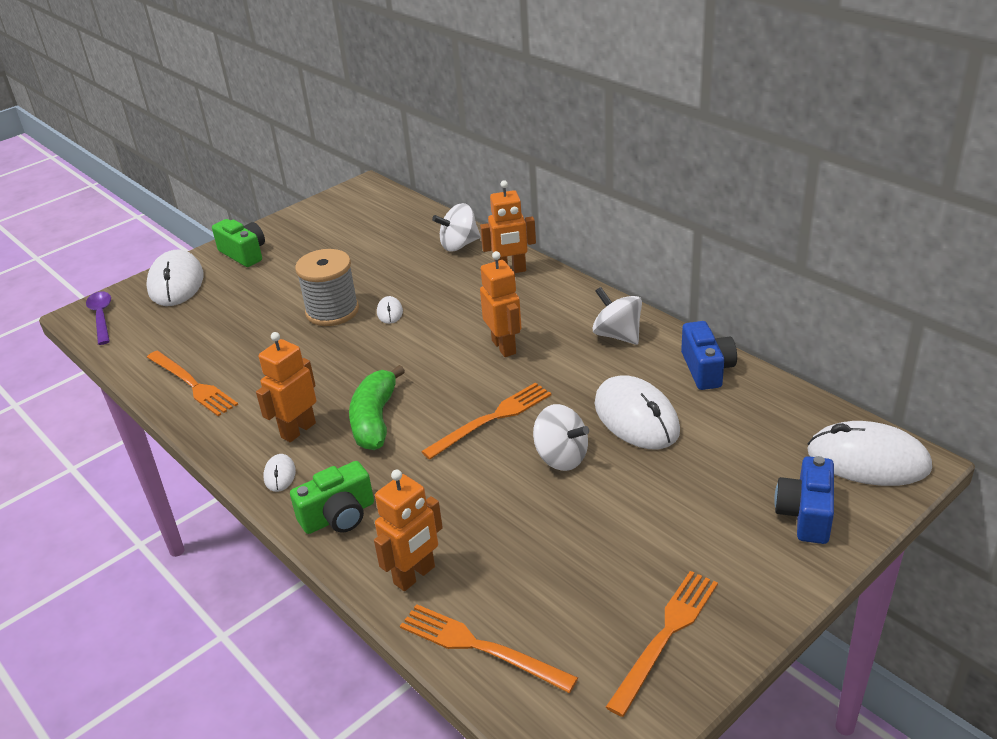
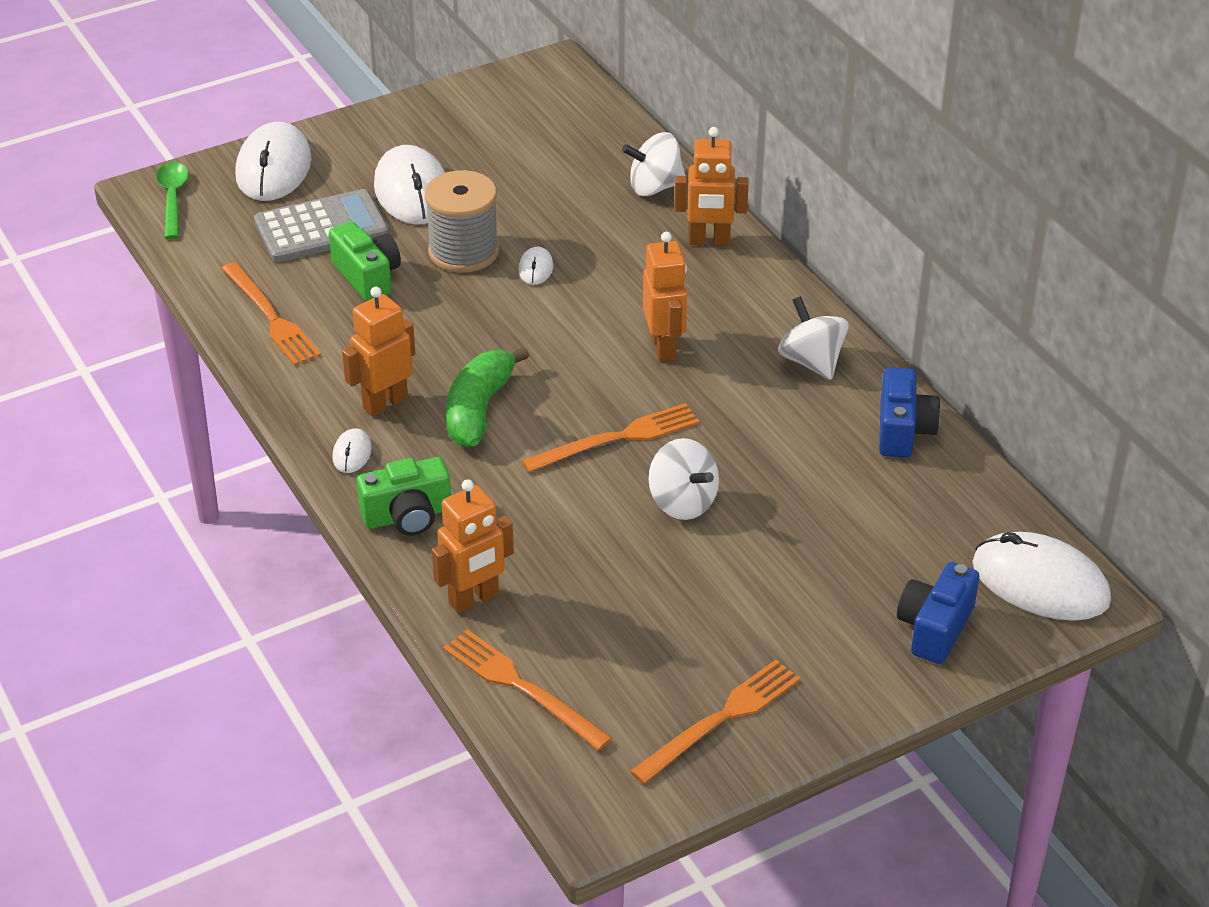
camera: 10 degrees right, 5 degrees up
purple spoon [86,291,111,345] -> green spoon [156,162,189,239]
green camera [212,219,265,267] -> green camera moved to [329,221,401,301]
white mouse [595,375,680,449] -> white mouse moved to [374,145,445,225]
none -> grey calculator [254,189,389,262]

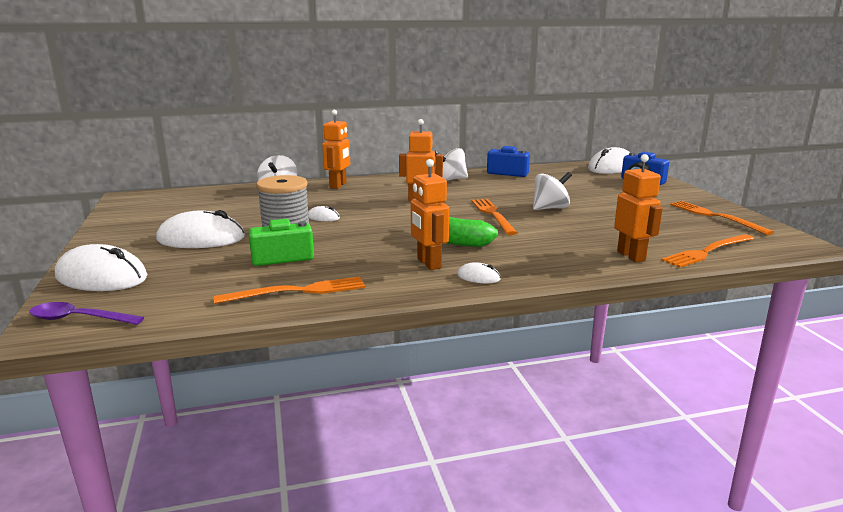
camera: 75 degrees left, 20 degrees down
green spoon [156,162,189,239] -> purple spoon [29,302,144,325]
grey calculator [254,189,389,262] -> none
green camera [357,457,451,536] -> none

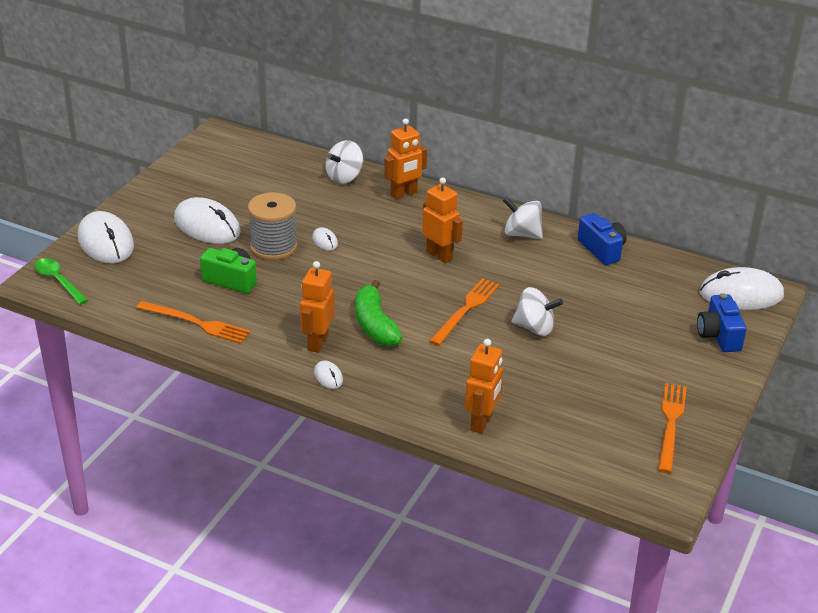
camera: 40 degrees right, 15 degrees up
purple spoon [29,302,144,325] -> green spoon [35,258,88,305]
orange fork [661,234,754,268] -> none

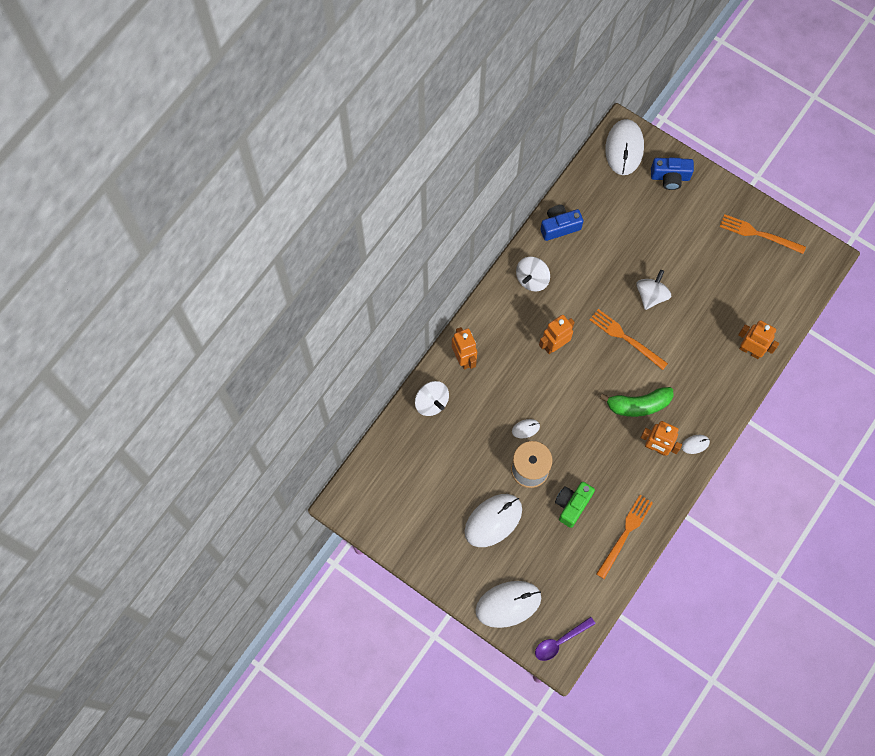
camera: 80 degrees left, 35 degrees up
green spoon [35,258,88,305] -> purple spoon [535,617,596,661]

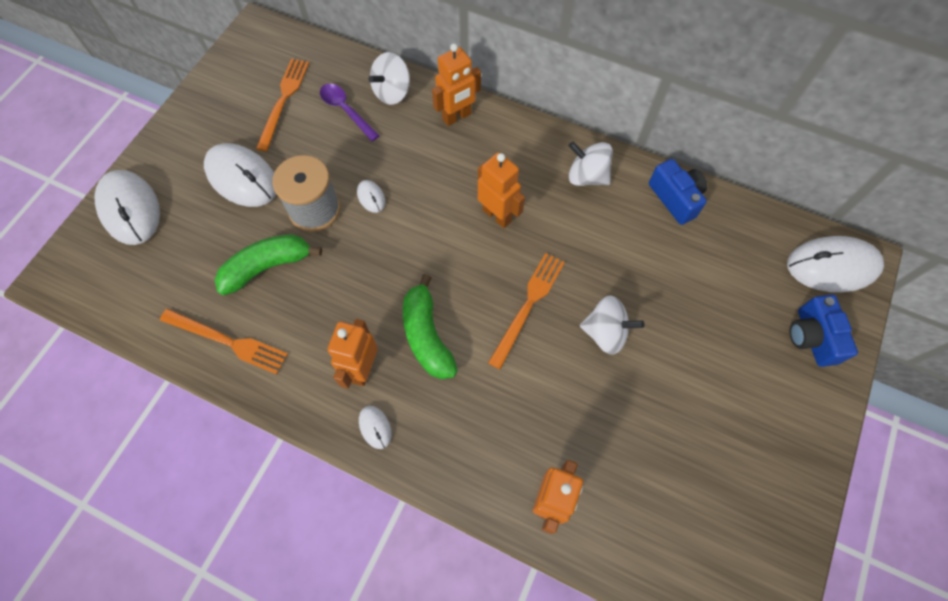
camera: 80 degrees right, 5 degrees down
purple spoon [535,617,596,661] -> purple spoon moved to [320,84,380,141]
green camera [555,482,595,528] -> green banana [215,234,322,295]
orange fork [720,214,806,254] -> orange fork moved to [256,59,309,151]

